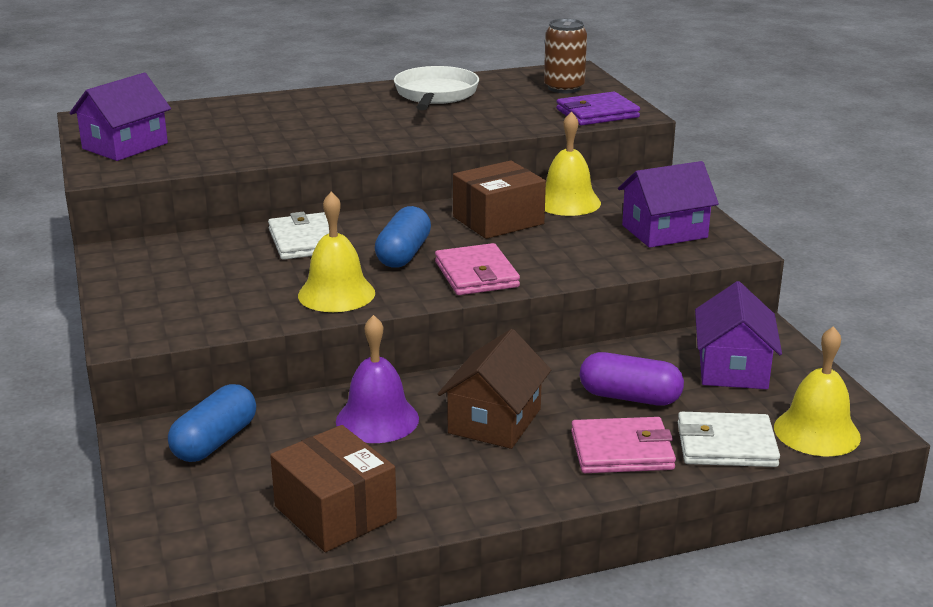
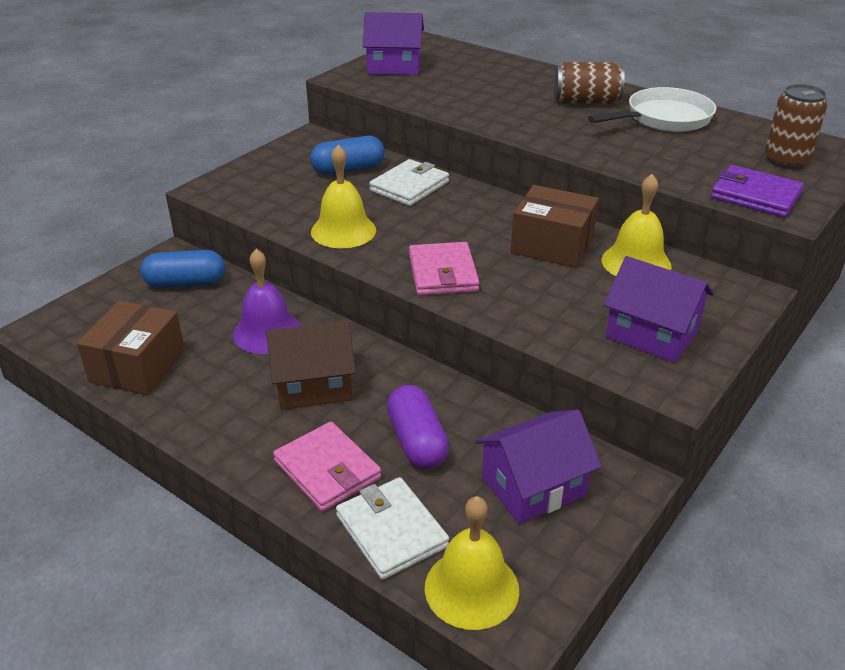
camera: 55 degrees right, 10 degrees up
blue capsule [375,206,431,268] -> blue capsule moved to [310,136,385,175]
pink wallet [435,243,520,295] -> pink wallet turned 45 degrees counterclockwise [409,242,480,295]
none -> brown can [554,62,625,104]

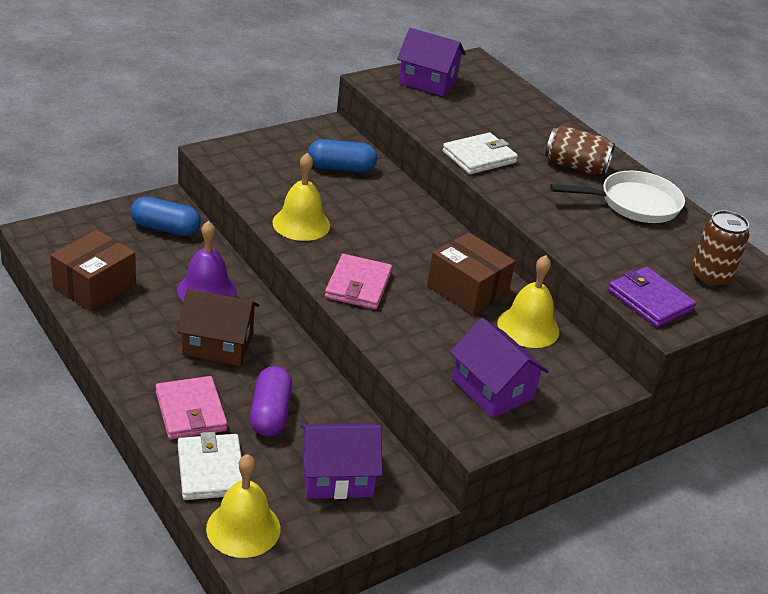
camera: 15 degrees right, 0 degrees up
white wallet [369,159,449,206] -> white wallet moved to [442,132,518,174]

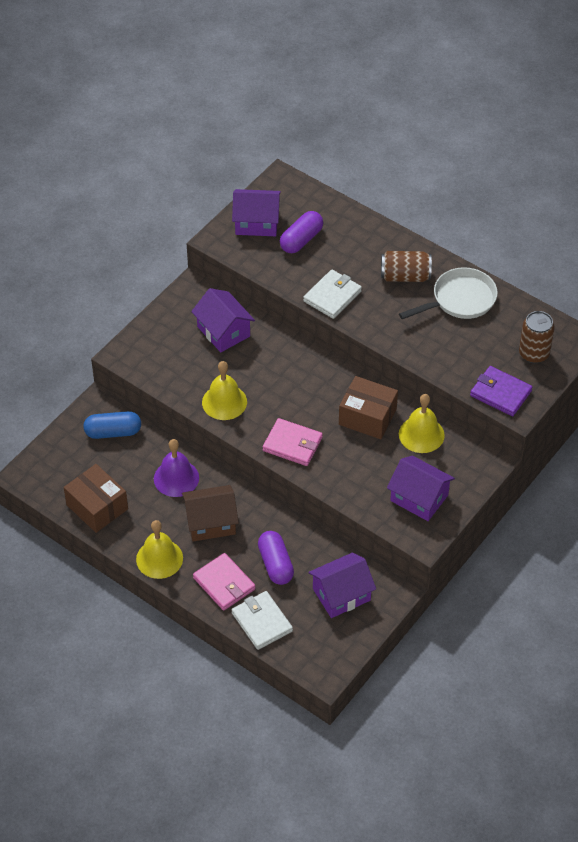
camera: 15 degrees left, 15 degrees up
brown box [50,230,136,311] -> brown box turned 60 degrees counterclockwise [64,464,128,533]
yellow bell [206,454,280,558] -> yellow bell moved to [136,520,183,579]
blue capsule [308,139,377,173] -> purple house [191,288,255,352]
pink wallet [325,254,392,309] -> pink wallet turned 60 degrees counterclockwise [263,418,323,466]
none -> purple capsule [280,211,323,253]

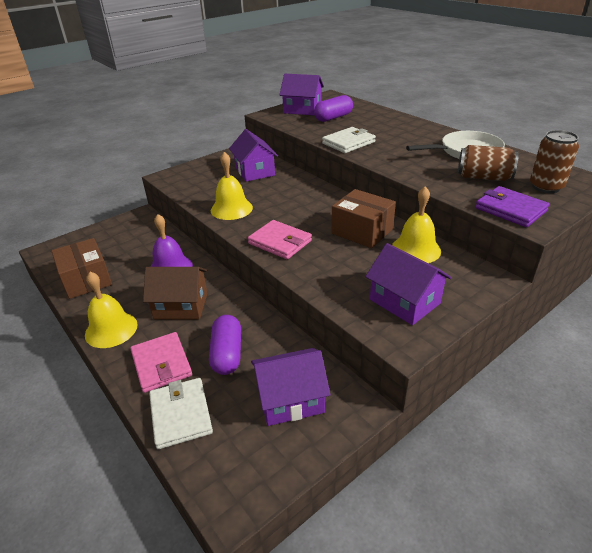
camera: 15 degrees right, 15 degrees down
blue capsule [83,411,141,439] -> none
brown can [381,251,432,282] -> brown can moved to [458,145,519,181]

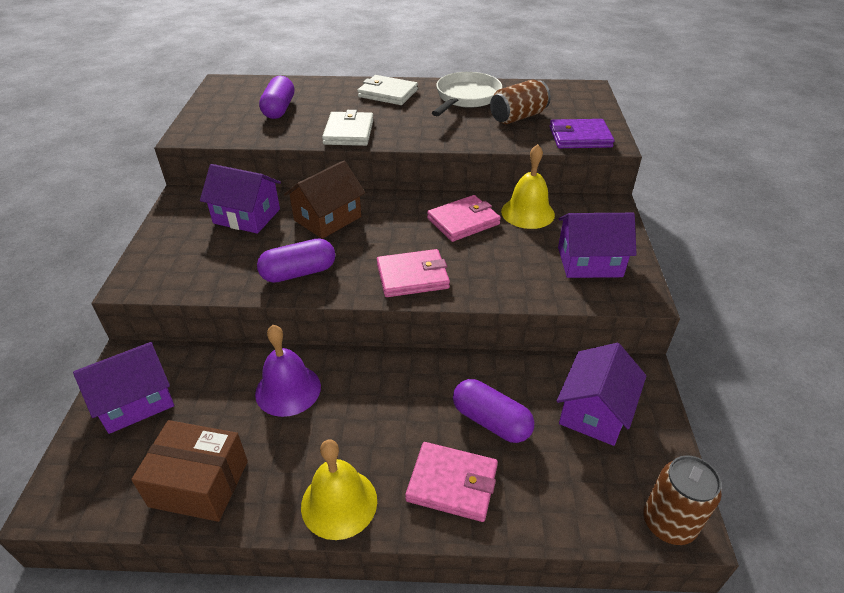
camera: 50 degrees left, 5 degrees up
brown house [143,267,207,320] -> brown house moved to [284,161,365,239]
white wallet [149,378,213,449] -> white wallet moved to [357,75,418,105]
yellow bell [211,152,253,220] -> purple capsule [257,238,335,283]
purple house [280,74,324,115] -> purple house moved to [73,342,174,434]
brown box [331,189,396,248] -> pink wallet [427,195,501,242]
brown can [530,130,579,193] -> brown can moved to [643,455,722,545]

